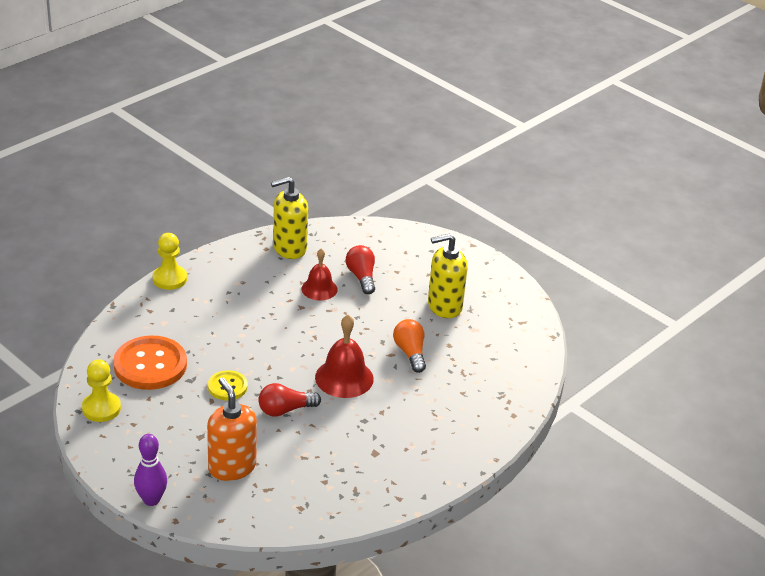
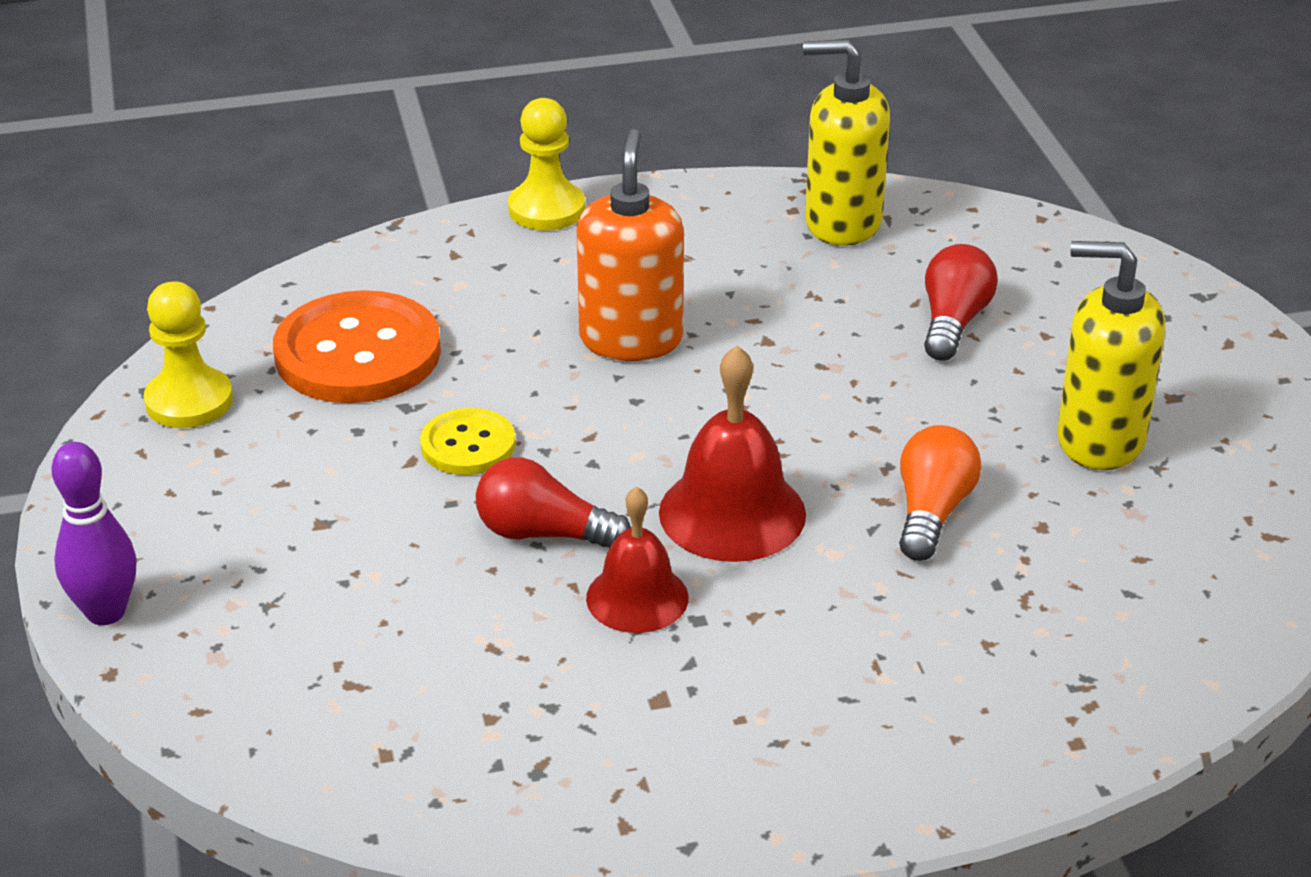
camera: 35 degrees right, 0 degrees up
orange soap dispenser [207,377,257,481] -> orange soap dispenser moved to [576,129,684,361]
red bell [301,249,338,300] -> red bell moved to [586,486,689,633]

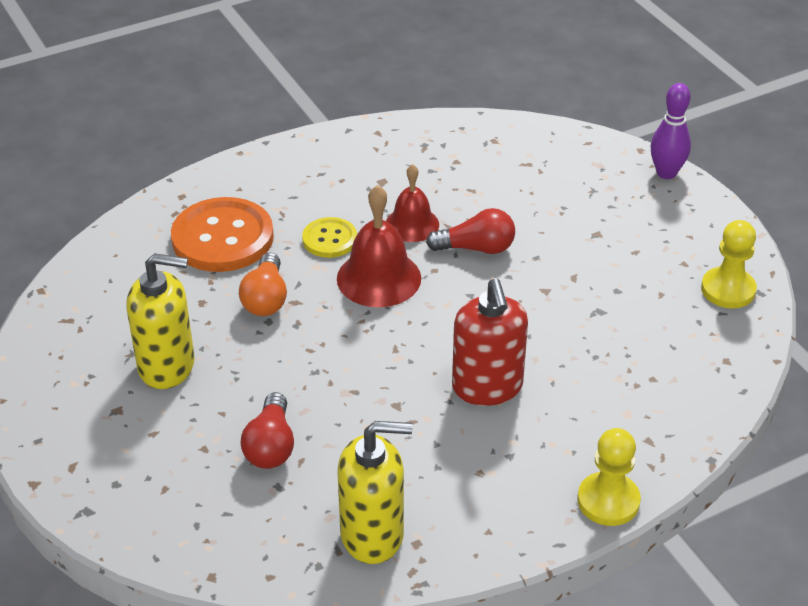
camera: 165 degrees right, 5 degrees up
orange button [273,290,441,403] -> orange button moved to [171,197,274,272]
yellow button [420,408,516,475] -> yellow button moved to [302,217,357,258]
orange soap dispenser [576,129,684,361] -> red soap dispenser [452,278,528,406]

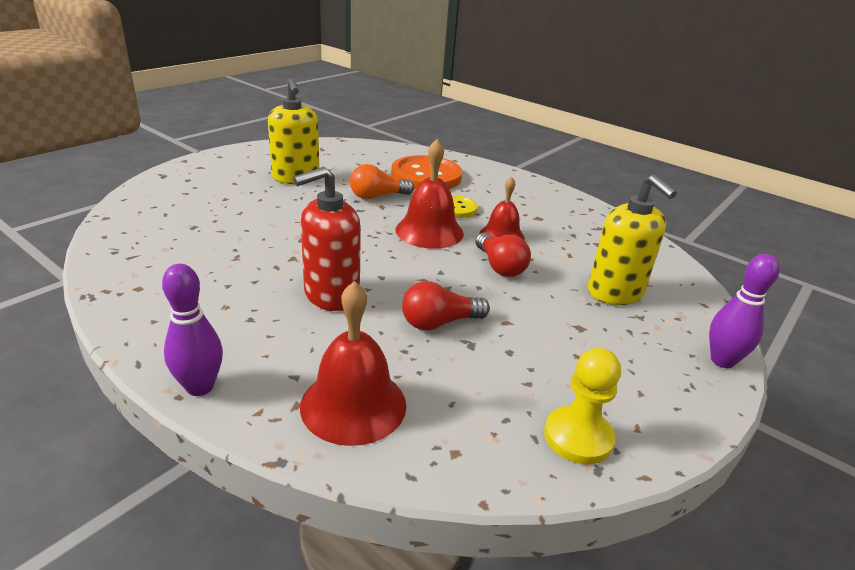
camera: 65 degrees right, 10 degrees down
red light bulb [240,392,294,469] -> red light bulb moved to [402,281,490,330]
yellow soap dispenser [338,421,413,564] -> yellow soap dispenser moved to [588,175,677,305]
yellow pawn [577,428,641,526] -> purple bowling pin [162,264,223,396]
none -> red bell [300,281,406,446]

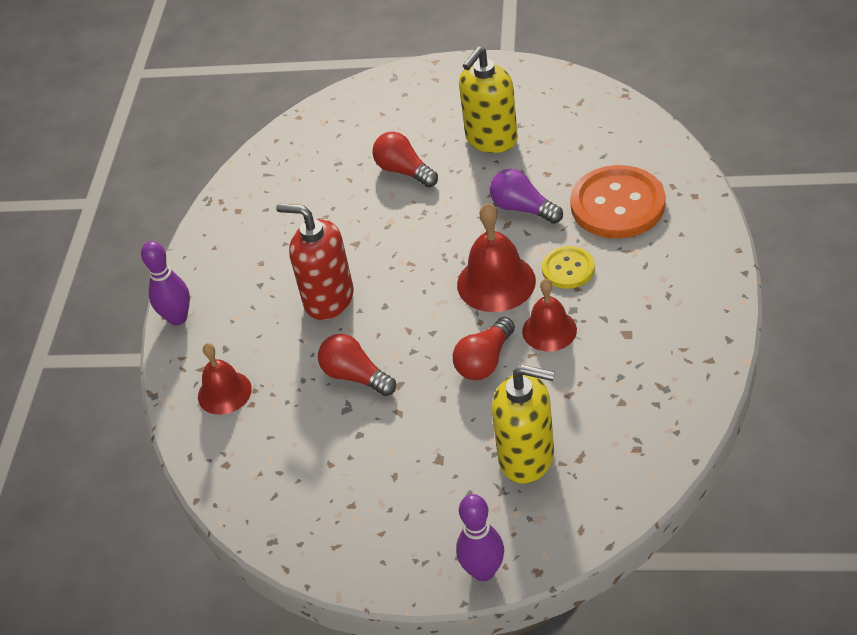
camera: 65 degrees right, 15 degrees up
red bell [300,281,406,446] -> red bell [198,343,252,415], size x0.67
orange light bulb [350,164,414,199] -> purple light bulb [490,169,563,224]
yellow pawn [544,348,621,464] -> none
yellow soap dispenser [588,175,677,305] -> yellow soap dispenser turned 105 degrees counterclockwise [492,365,555,484]
none -> red light bulb [372,132,438,187]

